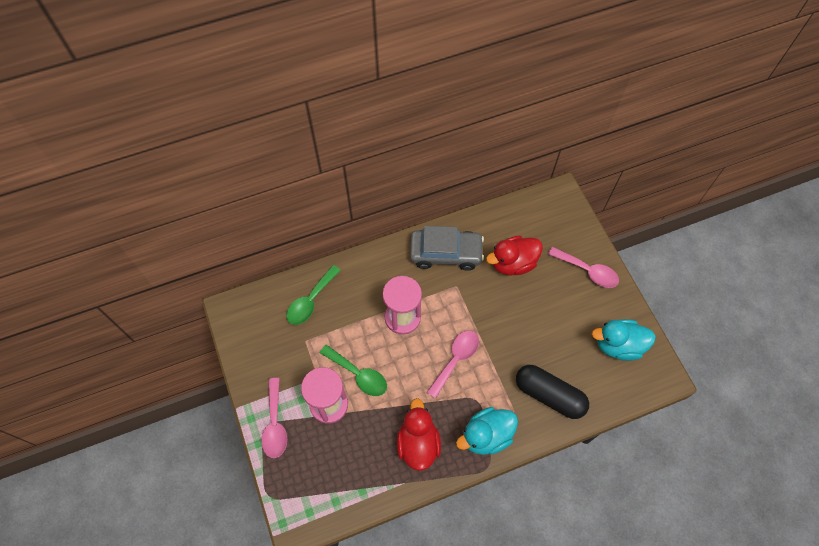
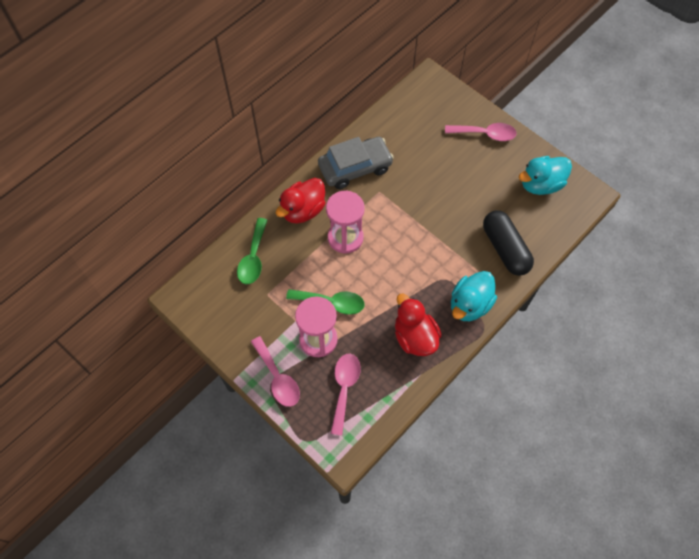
camera: 25 degrees left, 0 degrees up
pink spoon [426,331,479,399] -> pink spoon moved to [331,354,361,436]
red duck [486,235,543,276] -> red duck moved to [275,178,326,224]
black capsule [516,365,589,419] -> black capsule turned 60 degrees clockwise [483,210,534,276]

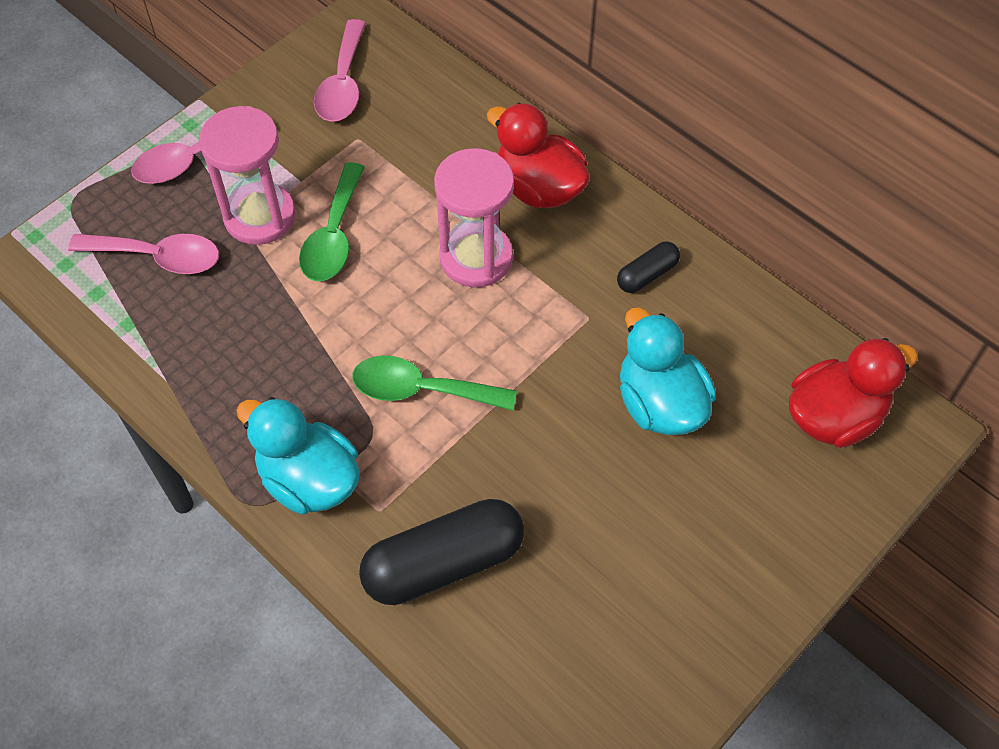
camera: 90 degrees right, 5 degrees down
green spoon [237,218,267,284] -> green spoon moved to [352,356,517,411]
grey car [318,137,394,189] -> black capsule [617,242,680,293]
red duck [395,293,442,356] -> red duck moved to [789,338,918,448]
pink spoon [445,123,517,141] -> pink spoon moved to [314,19,366,122]
turquoise duck [519,156,572,195] -> turquoise duck moved to [620,307,716,435]

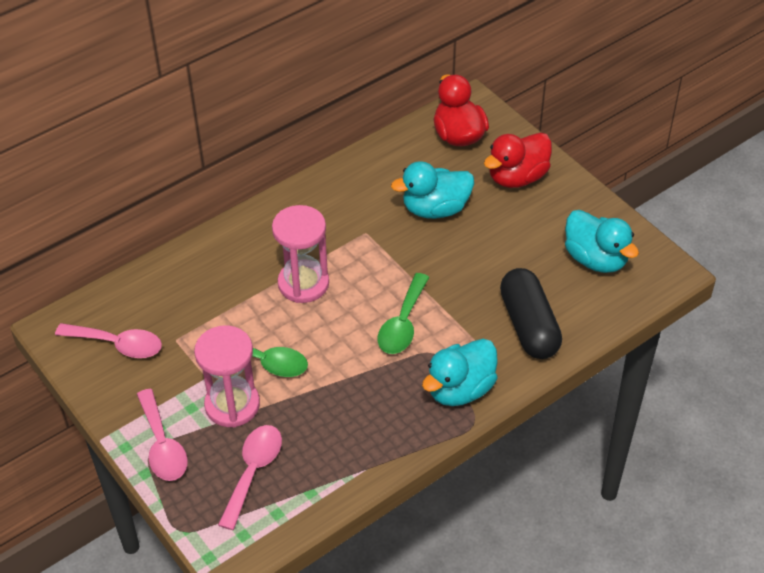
camera: 80 degrees left, 10 degrees down
red duck [487,103,590,208] -> red duck moved to [484,133,552,188]
black capsule [617,242,680,293] -> none
none -> turquoise duck [565,210,639,273]

